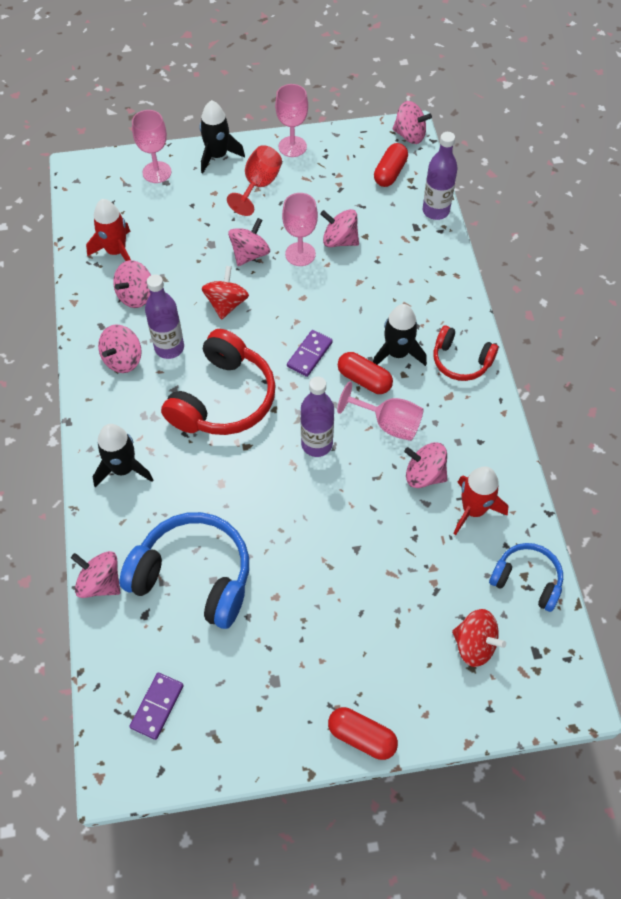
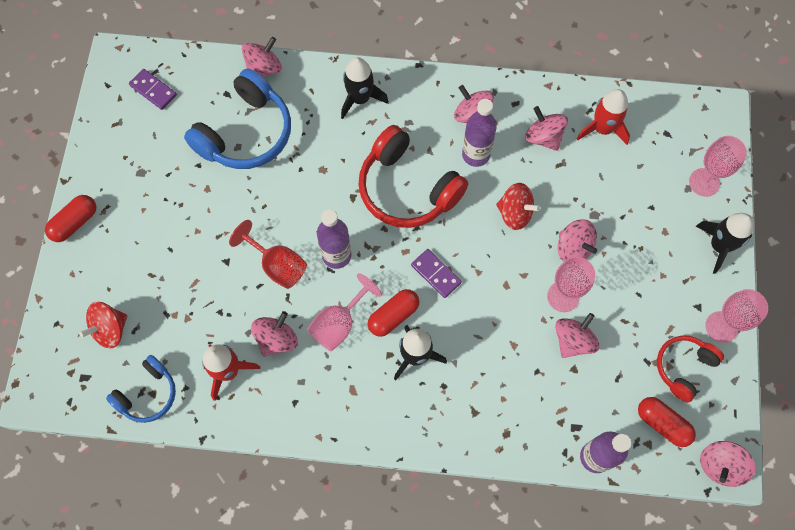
camera: 105 degrees right, 10 degrees up
red goblet [227,145,282,216] -> red goblet moved to [229,220,307,289]
red headphones [434,325,498,381] -> red headphones moved to [657,335,724,403]

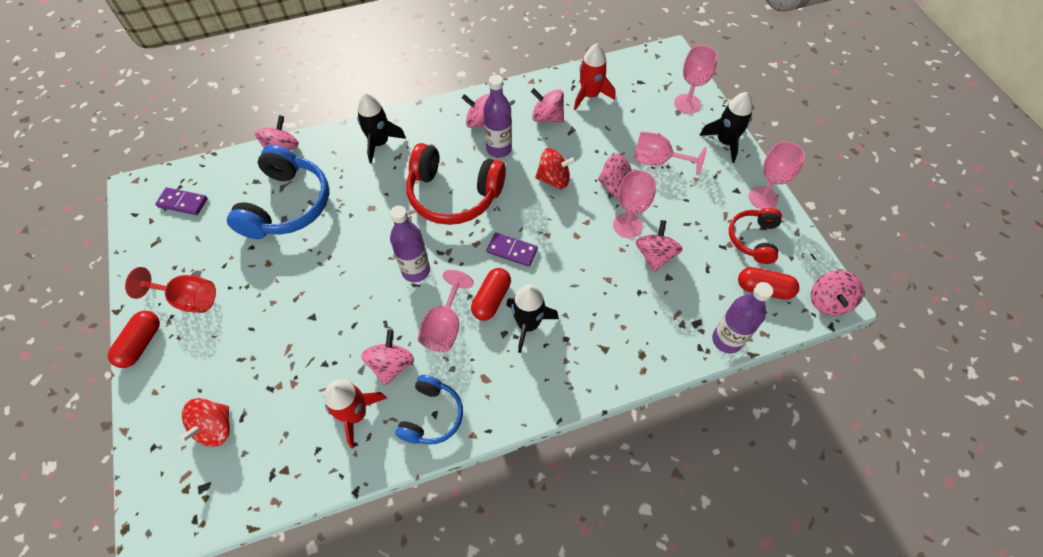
camera: 25 degrees left, 10 degrees down
blue headphones [106,355,176,423] -> blue headphones moved to [395,375,463,445]
red goblet [229,220,307,289] -> red goblet moved to [125,267,216,313]
none -> pink goblet [633,132,707,175]

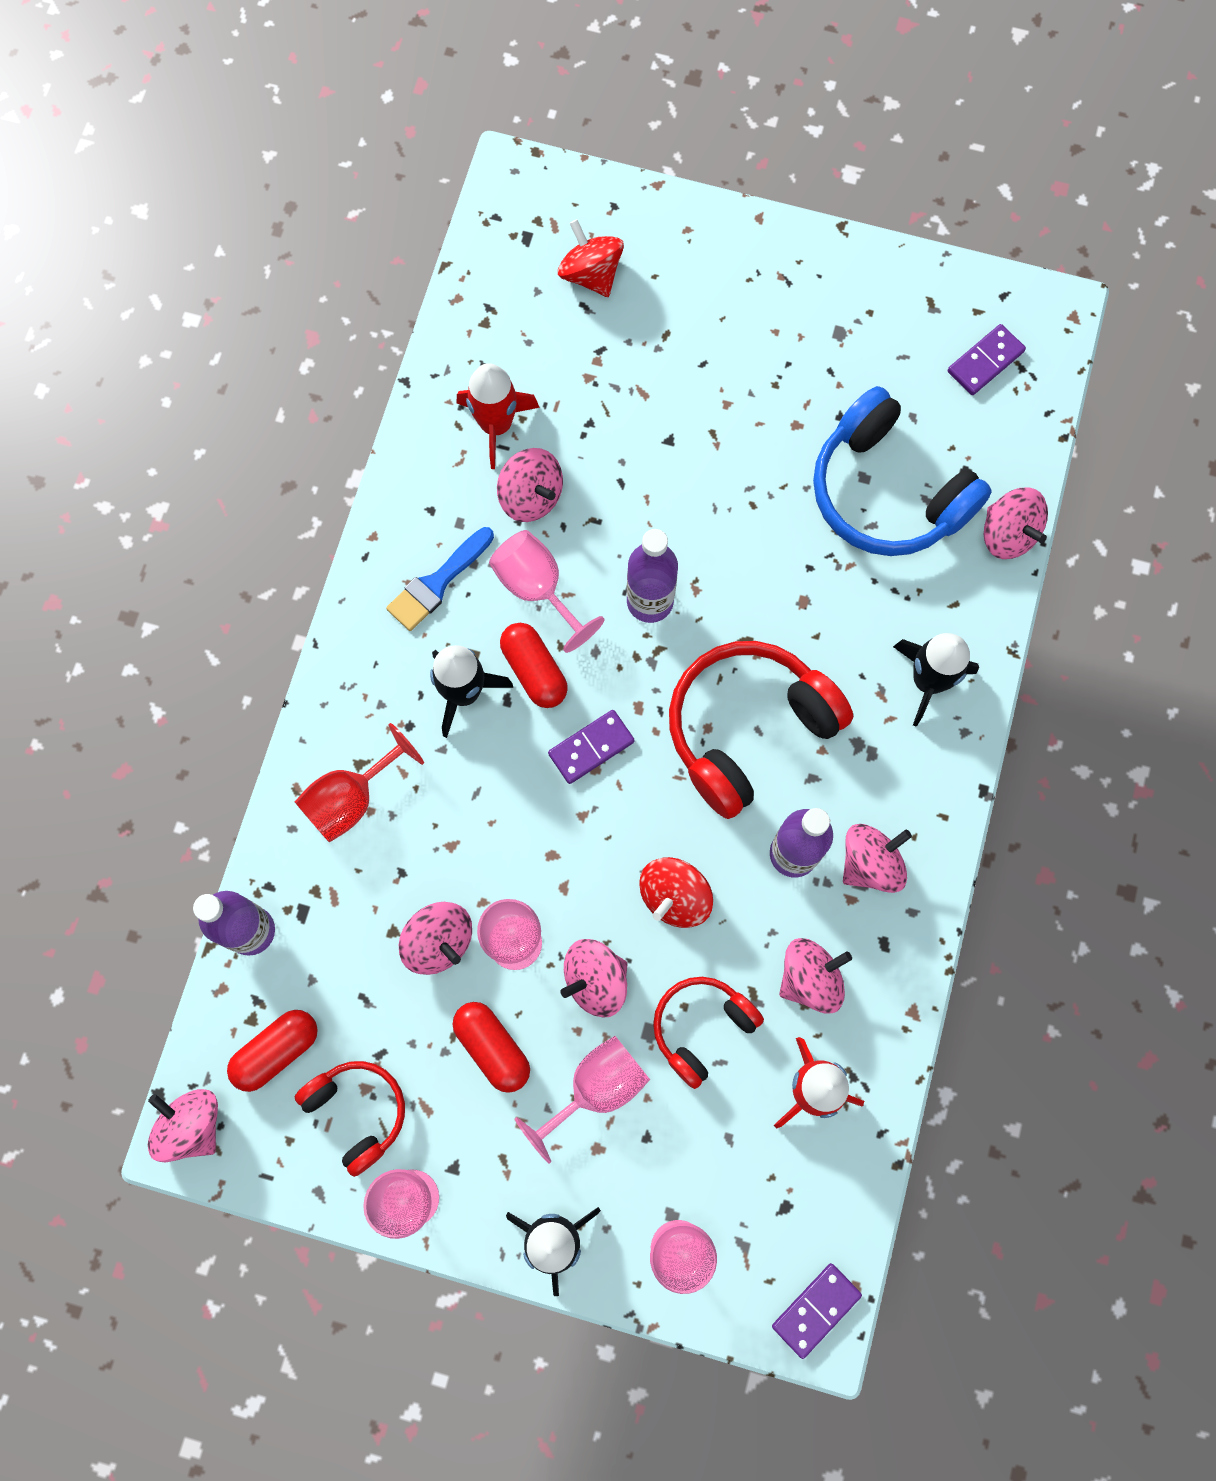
camera: 125 degrees right, 15 degrees up
red capsule [108,311,160,368] -> red capsule moved to [453,1002,530,1093]
red goblet [125,267,216,313] -> red goblet moved to [294,723,424,843]
blue headphones [395,375,463,445] -> none
none -> blue brush [386,527,494,631]
none -> red headphones [653,977,764,1089]
none -> purple domino [772,1263,862,1359]

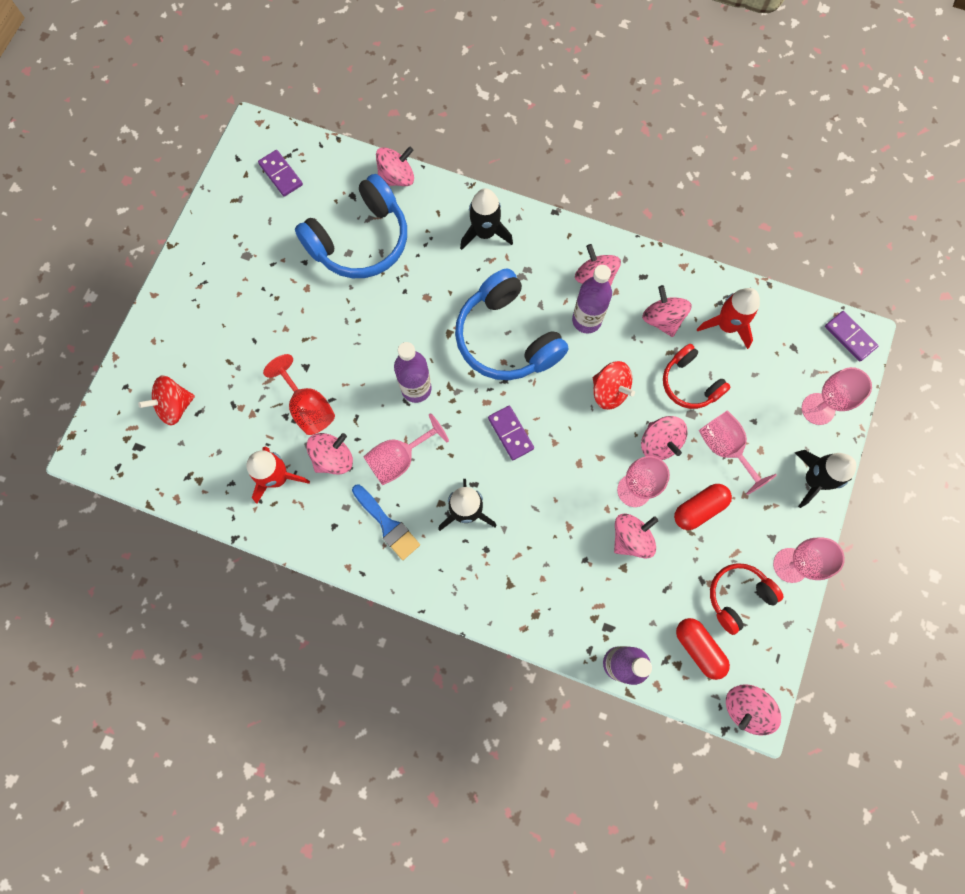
camera: 85 degrees left, 0 degrees up
red goblet [294,723,424,843] -> red goblet moved to [263,354,335,435]
red capsule [500,623,568,708] -> none
red headphones [669,641,853,819] -> blue headphones [455,268,569,380]

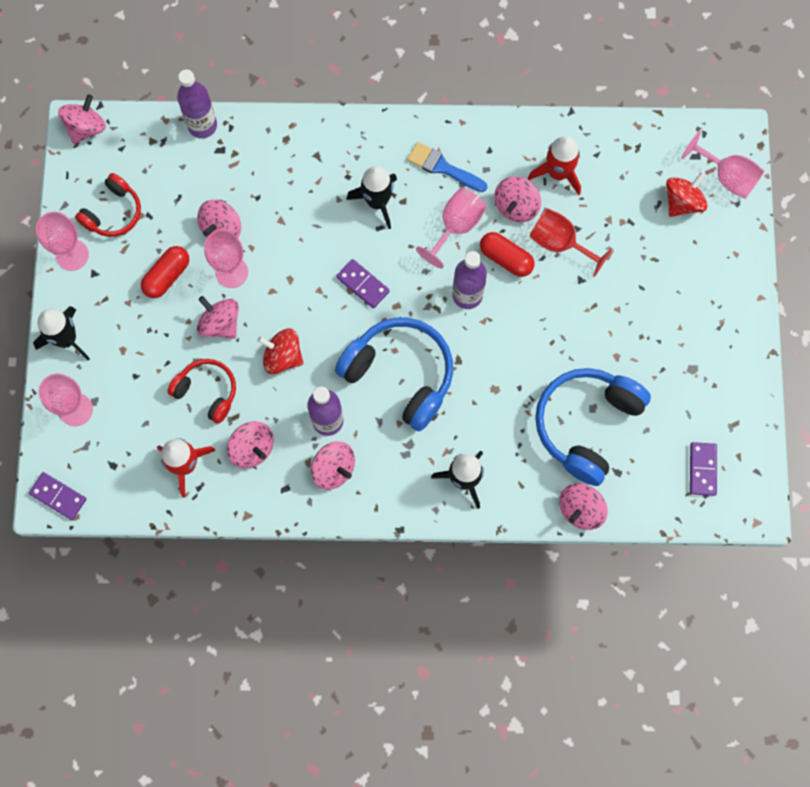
camera: 160 degrees right, 0 degrees up
purple domino [258,150,303,197] -> purple domino turned 60 degrees clockwise [690,442,717,496]
red capsule [676,618,730,680] -> red capsule moved to [480,232,535,277]
pink goblet [699,410,777,495] -> pink goblet moved to [682,131,764,199]

